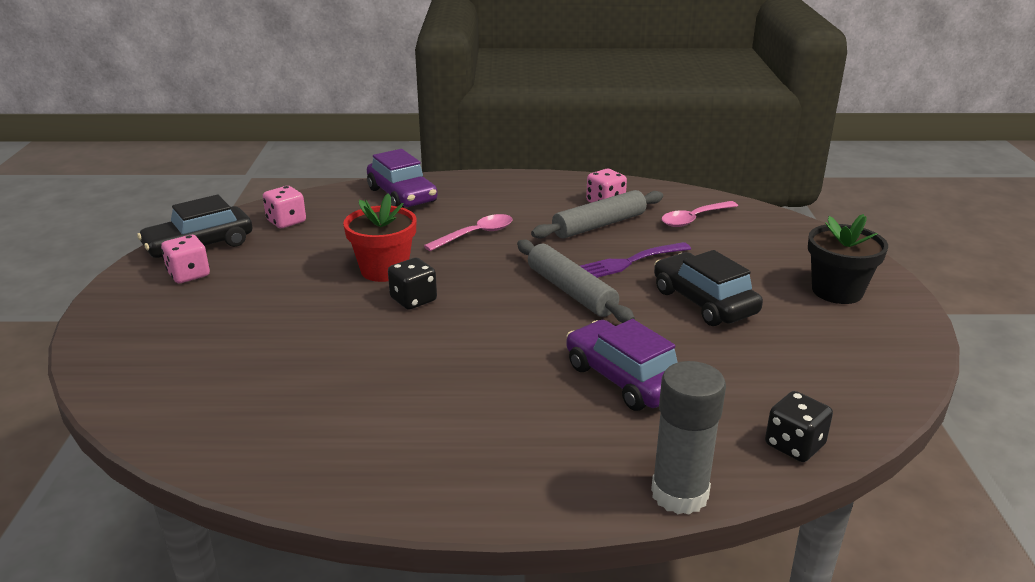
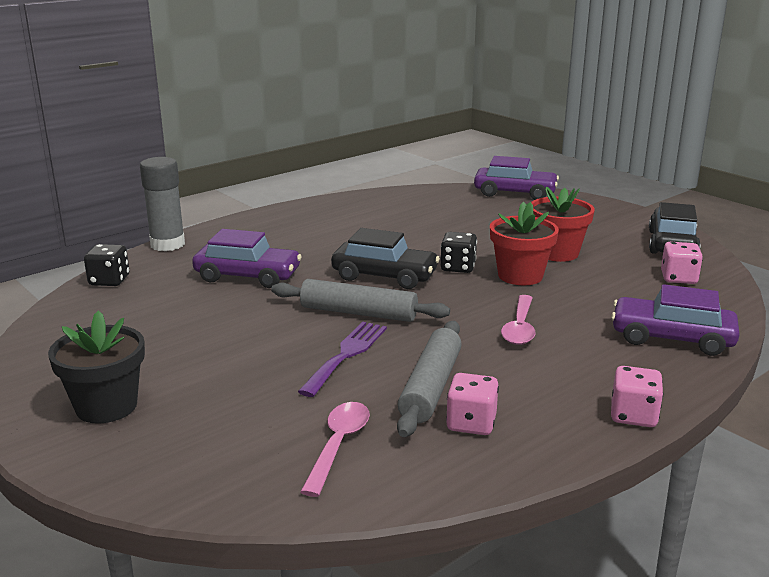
camera: 140 degrees right, 5 degrees down
pink dice [161,235,210,283] -> pink dice moved to [611,366,663,427]
black car [654,250,763,326] -> black car moved to [331,228,440,289]
none -> purple car [474,156,559,200]
none -> red flower pot [531,187,595,262]

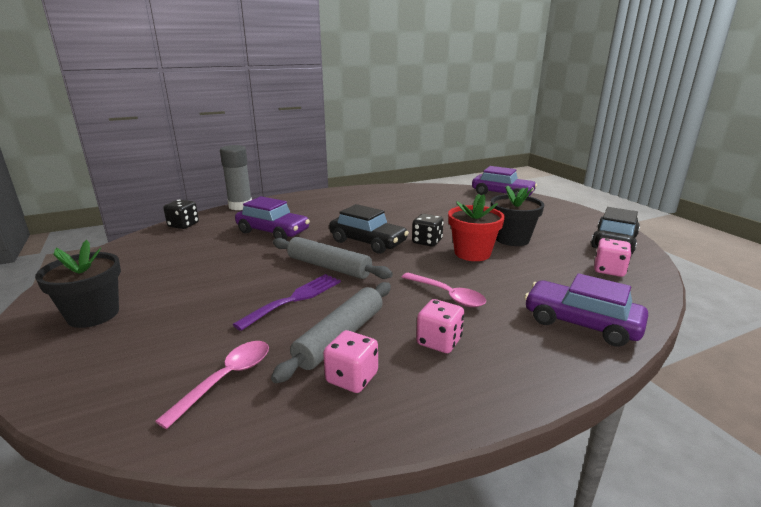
camera: 15 degrees right, 0 degrees up
pink spoon [501,295,536,345] -> pink spoon turned 75 degrees counterclockwise [402,273,486,307]
red flower pot [531,187,595,262] -> black flower pot [491,185,544,246]
pink dice [611,366,663,427] -> pink dice moved to [416,299,464,353]

